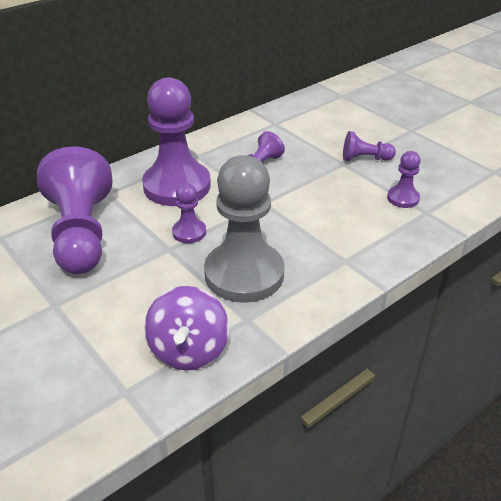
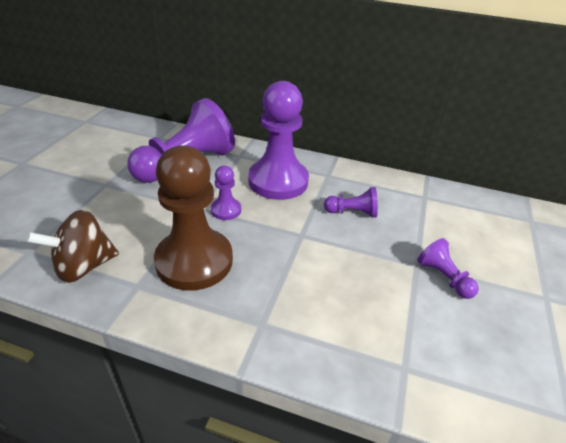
camera: 55 degrees right, 0 degrees up
purple spinning top [144,286,229,370] -> brown spinning top [26,209,119,283]
grey pawn [204,155,284,303] -> brown pawn [154,145,233,291]
purple pawn [387,151,420,208] -> none

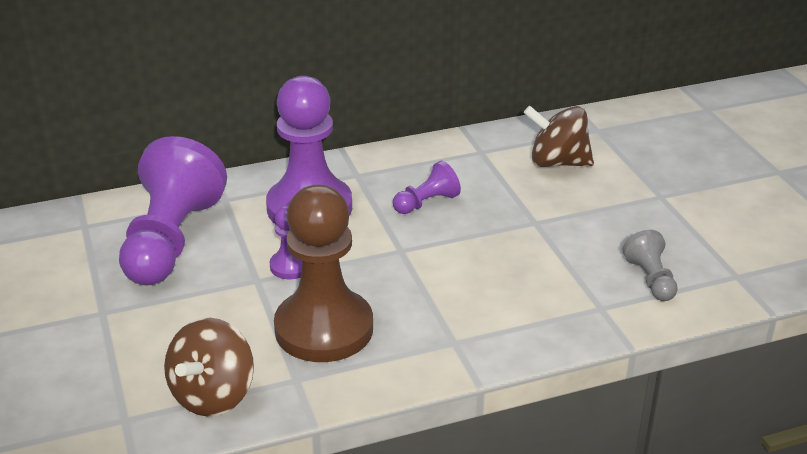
camera: 35 degrees left, 5 degrees down
purple pawn [417,238,479,299] -> none
none -> brown spinning top [524,106,594,167]
none -> grey pawn [622,230,678,301]

